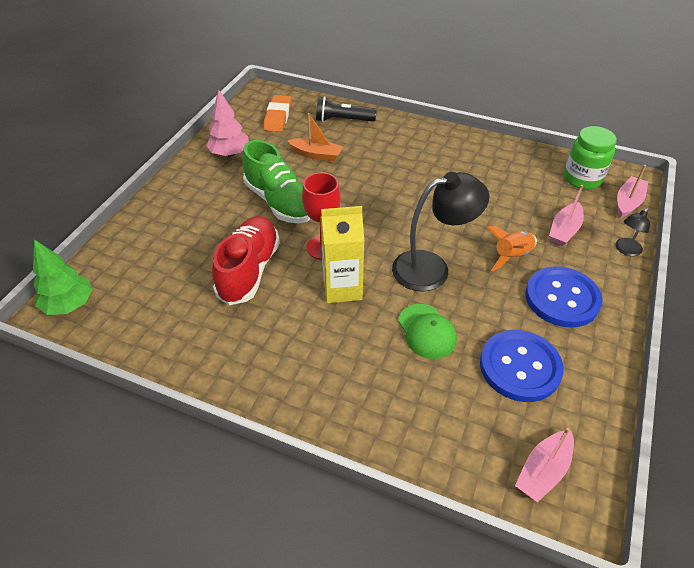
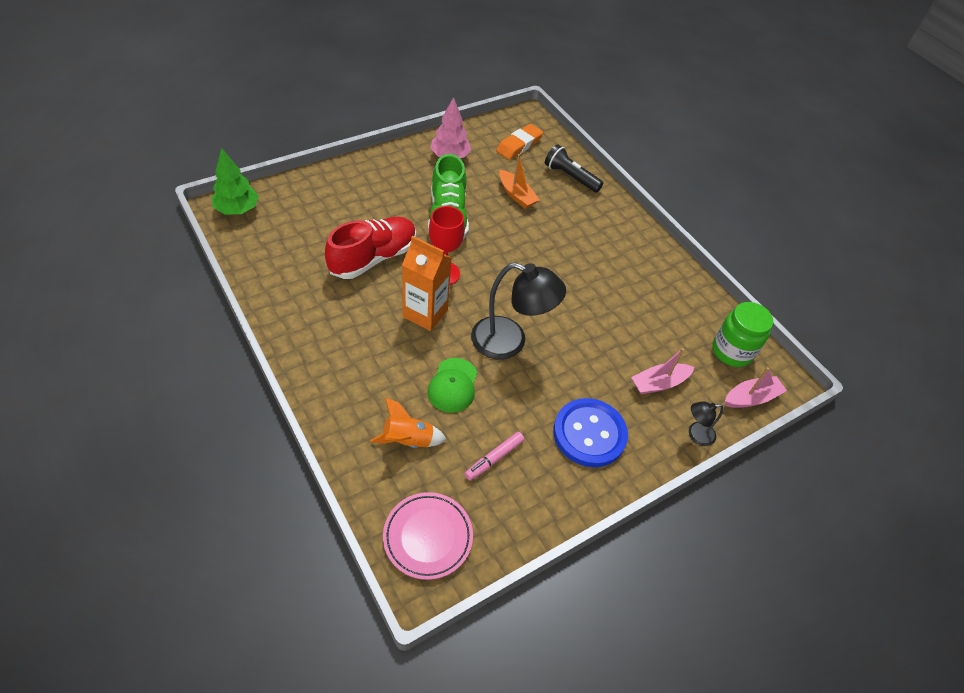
camera: 30 degrees right, 5 degrees up
yellow carton [320,206,364,303] -> orange carton [402,236,452,331]
blue button [480,330,564,402] -> pink marker [465,432,524,481]
orange rocket [486,226,537,271] -> orange rocket moved to [370,398,447,448]
pink boat [515,428,574,503] -> pink plate [383,492,473,580]

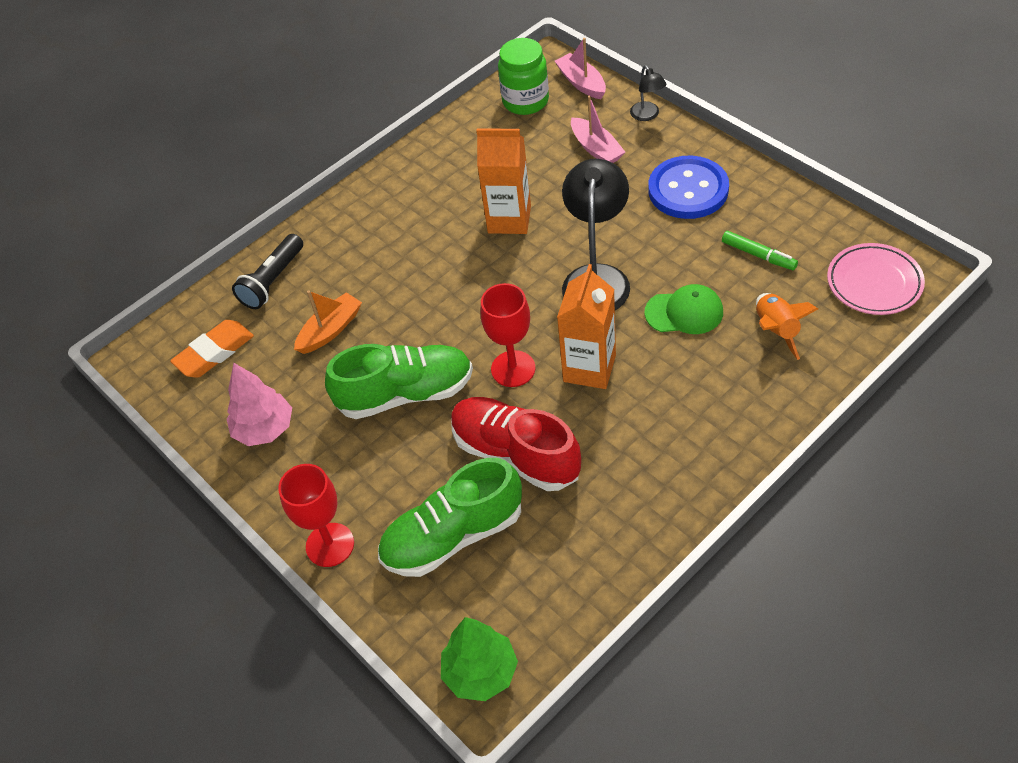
camera: 90 degrees left, 0 degrees up
pink marker [465,432,524,481] -> green marker [722,231,798,270]
orange eraser [496,124,543,160] -> orange eraser turned 75 degrees counterclockwise [170,320,254,378]
none -> red goblet [278,464,354,567]
none -> green shoe [378,458,522,577]
none -> orange carton [476,128,531,234]

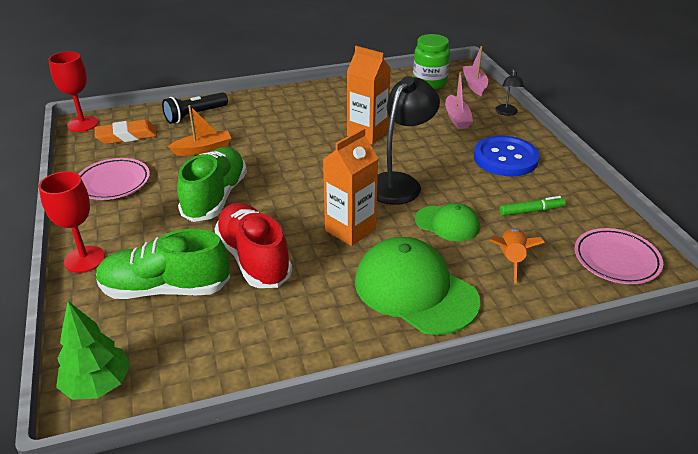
camera: 20 degrees right, 15 degrees down
pink tree [227,363,292,446] -> pink plate [79,158,150,200]
green shoe [325,344,473,419] -> green shoe turned 90 degrees counterclockwise [177,147,247,222]
red goblet [481,283,535,387] -> red goblet moved to [49,51,98,132]
green marker [722,231,798,270] -> green marker turned 75 degrees counterclockwise [499,196,566,216]
none -> green cap [355,237,480,335]

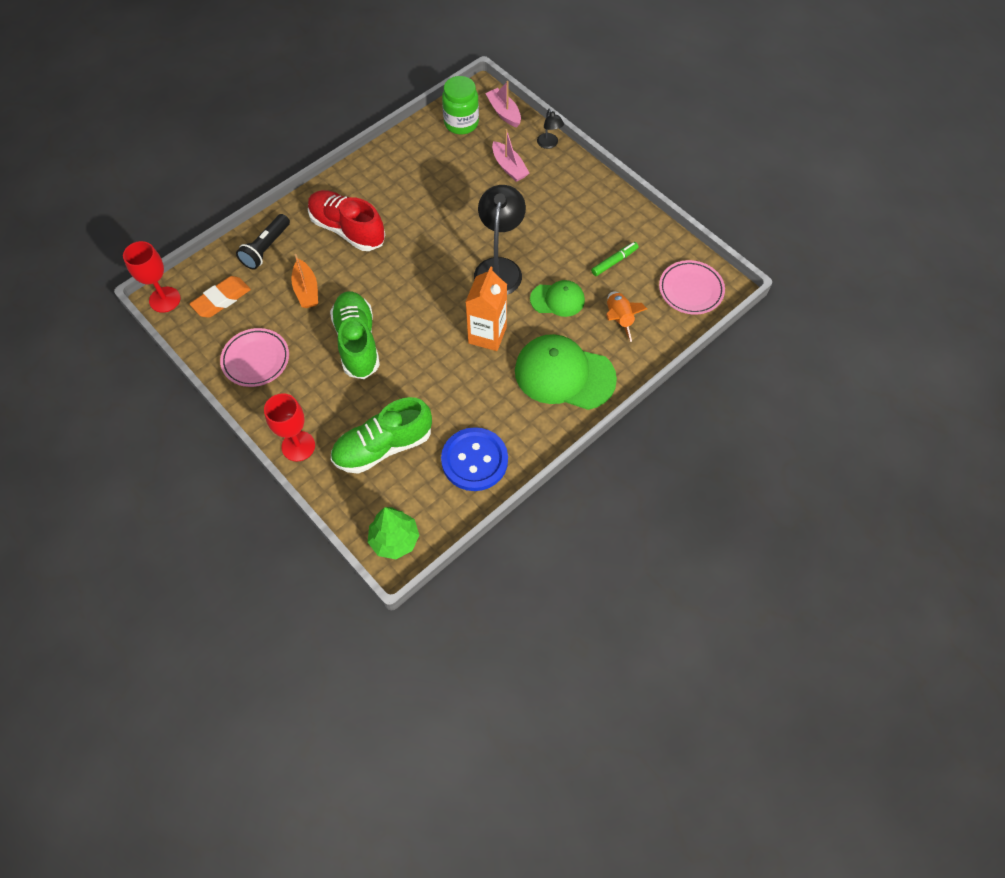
camera: 25 degrees left, 25 degrees up
orange boat [168,105,231,156] -> orange boat turned 120 degrees clockwise [291,254,318,308]
red shoe [214,203,292,288] -> red shoe moved to [308,190,385,251]
orange carton [347,46,391,144] -> none
blue button [474,136,540,176] -> blue button moved to [441,427,508,491]

